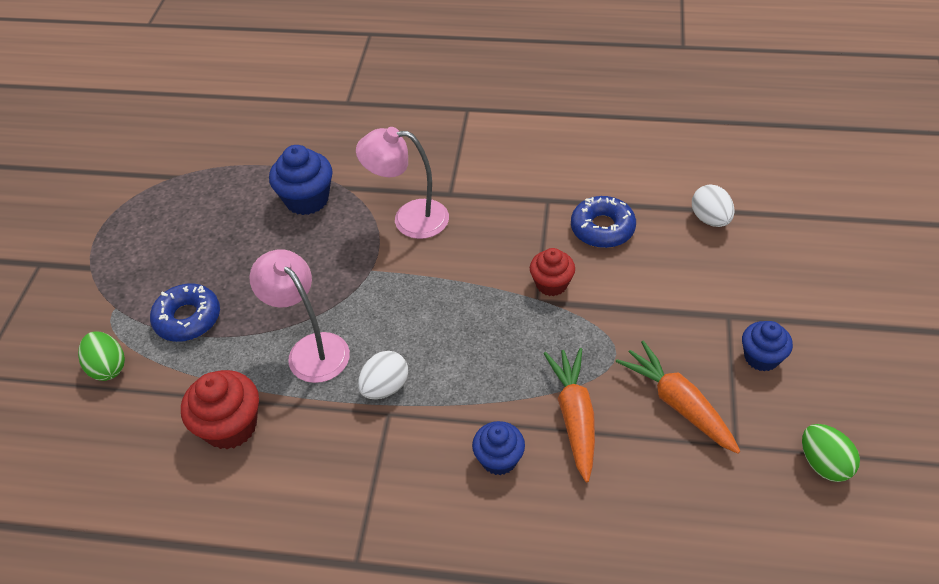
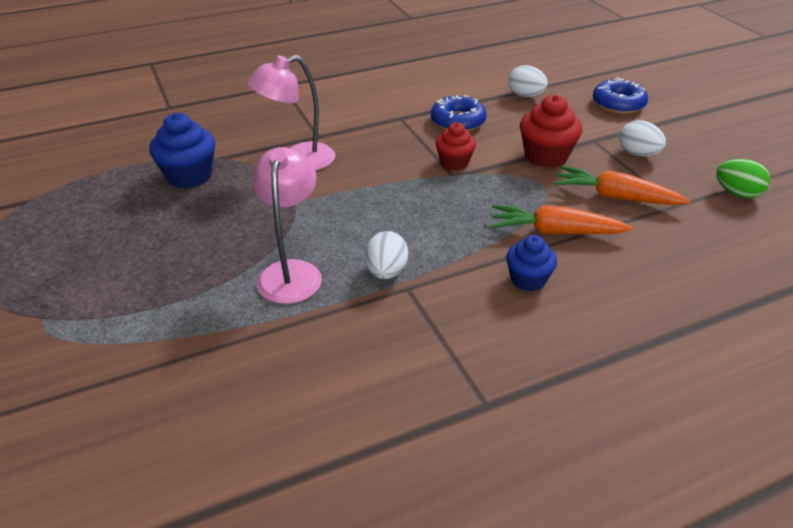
camera: 35 degrees left, 10 degrees down
green egg [78,331,125,381] -> none
blue donut [150,283,220,342] -> blue donut moved to [593,78,648,114]
red cupcake [181,370,259,449] -> red cupcake moved to [520,95,582,168]
pink lamp [249,249,350,383] -> pink lamp turned 75 degrees clockwise [252,147,322,304]
orange carrot [543,348,595,482] -> orange carrot turned 45 degrees counterclockwise [491,205,633,234]
blue cupcake [742,321,793,372] -> white egg [619,120,666,156]

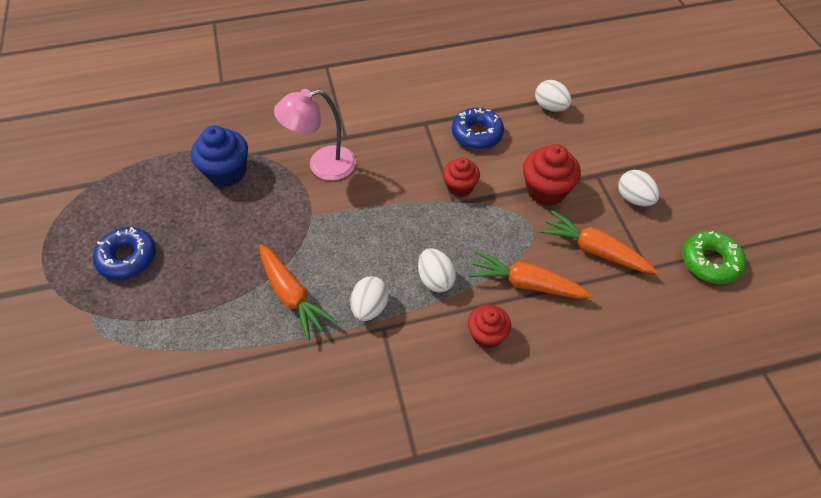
camera: 10 degrees right, 15 degrees up
pink lamp [252,147,322,304] -> orange carrot [259,244,337,341]
blue cupcake [506,235,557,292] -> red cupcake [468,305,511,348]
blue donut [593,78,648,114] -> blue donut moved to [93,227,156,280]
green egg [716,159,770,198] -> green donut [682,231,746,284]
none -> white egg [418,248,456,292]

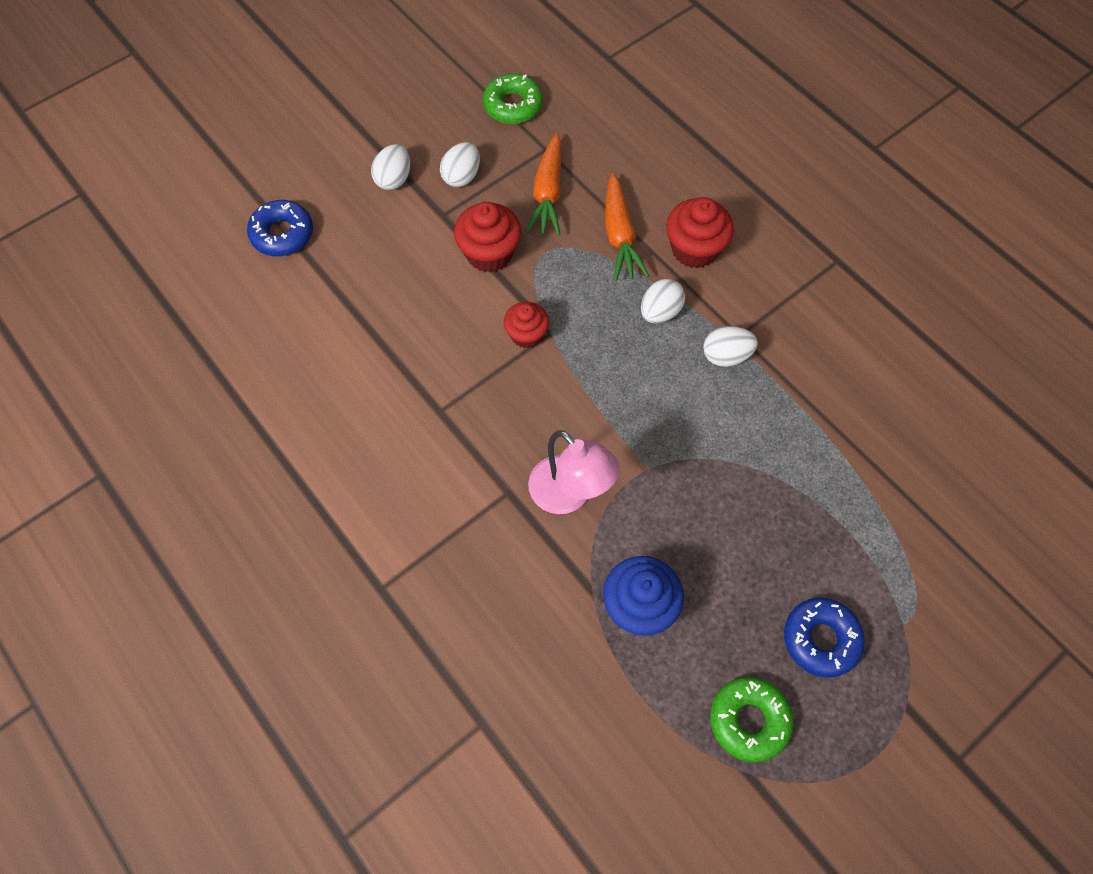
camera: 115 degrees left, 10 degrees up
orange carrot [259,244,337,341] -> none
blue donut [452,108,504,150] -> blue donut moved to [247,200,313,256]
red cupcake [468,305,511,348] -> red cupcake [666,197,734,268], size x1.52
white egg [535,80,572,112] -> white egg moved to [371,144,410,190]
none -> green donut [710,677,793,762]

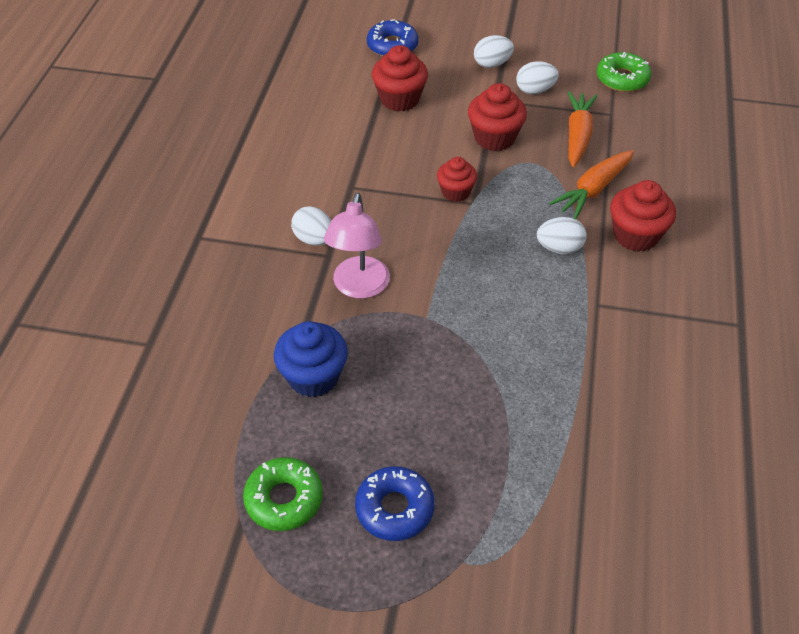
camera: 50 degrees right, 15 degrees down
orange carrot [526,133,562,236] -> orange carrot turned 135 degrees clockwise [568,91,597,167]
white egg [703,326,758,367] -> white egg moved to [291,206,331,246]
none -> red cupcake [372,45,428,112]

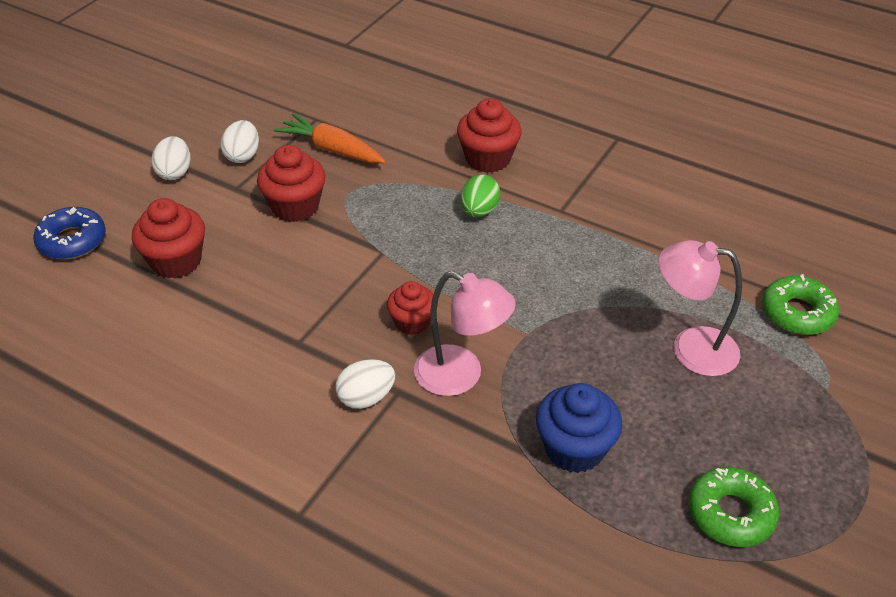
camera: 70 degrees left, 5 degrees down
blue donut [355,466,435,541] -> none
red cupcake [437,157,477,202] -> red cupcake moved to [387,281,434,335]
white egg [537,217,587,254] -> green egg [461,175,501,217]
orange carrot [549,150,634,219] -> none
green donut [597,52,652,92] -> green donut moved to [762,274,839,335]
none -> pink lamp [658,240,742,376]

